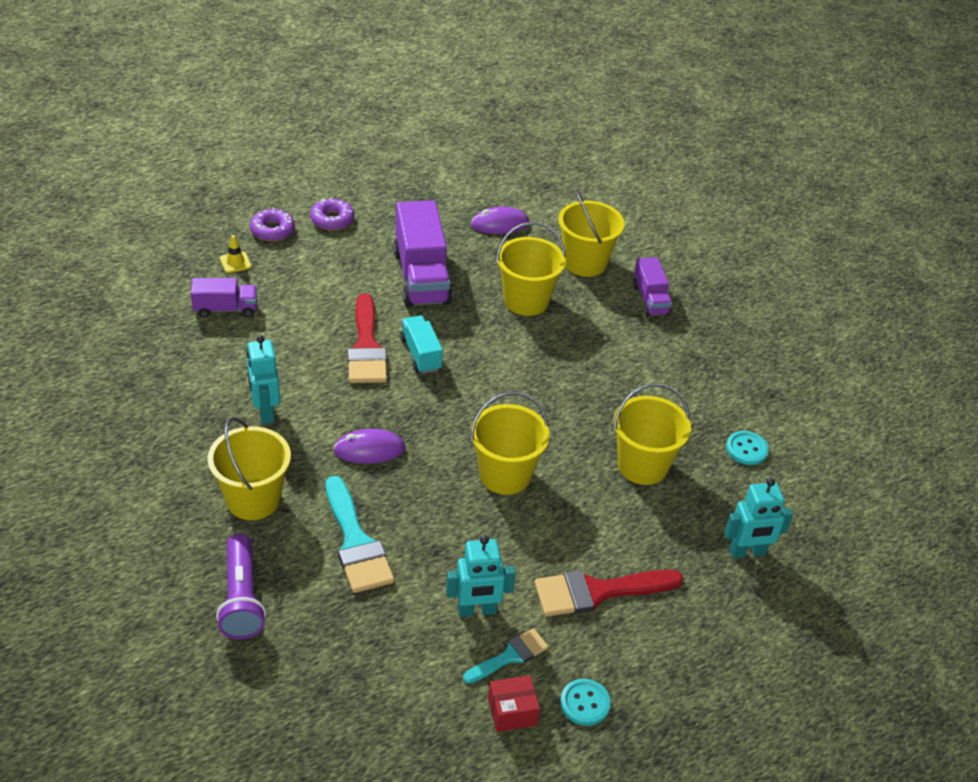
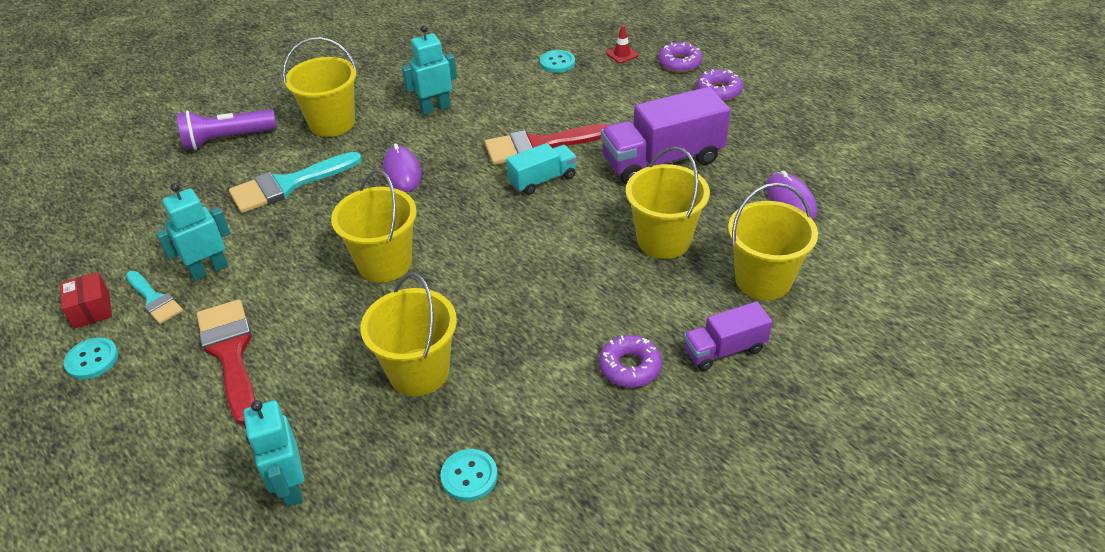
camera: 85 degrees right, 0 degrees up
purple truck [191,278,257,318] -> turquoise button [540,50,575,73]
yellow traffic cone [220,235,251,273] -> red traffic cone [606,25,639,63]
turquoise robot [446,535,516,617] -> turquoise robot turned 75 degrees clockwise [156,183,230,281]
none -> purple donut [599,335,662,387]

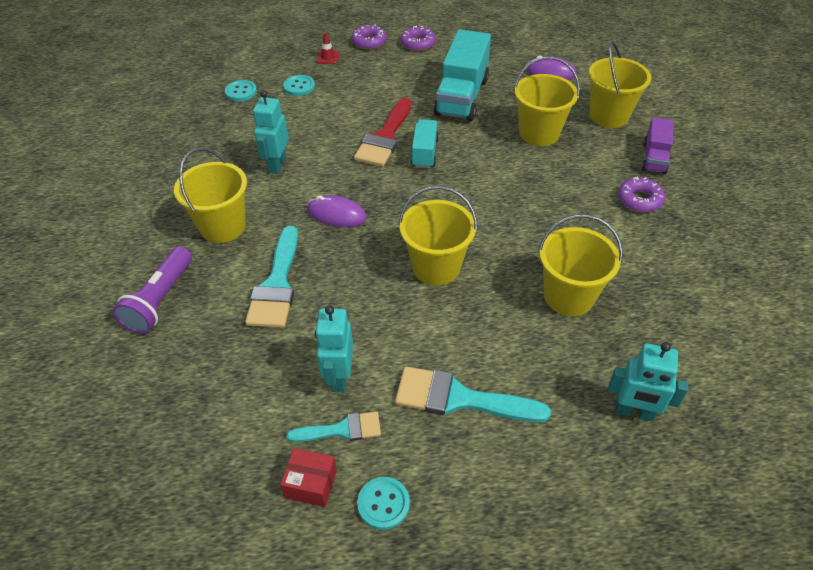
camera: 55 degrees left, 5 degrees up
red brush [197,299,255,425] -> turquoise brush [395,366,551,422]
turquoise button [440,449,497,501] -> turquoise button moved to [225,80,257,101]
purple truck [601,87,731,184] -> turquoise truck [433,29,491,121]

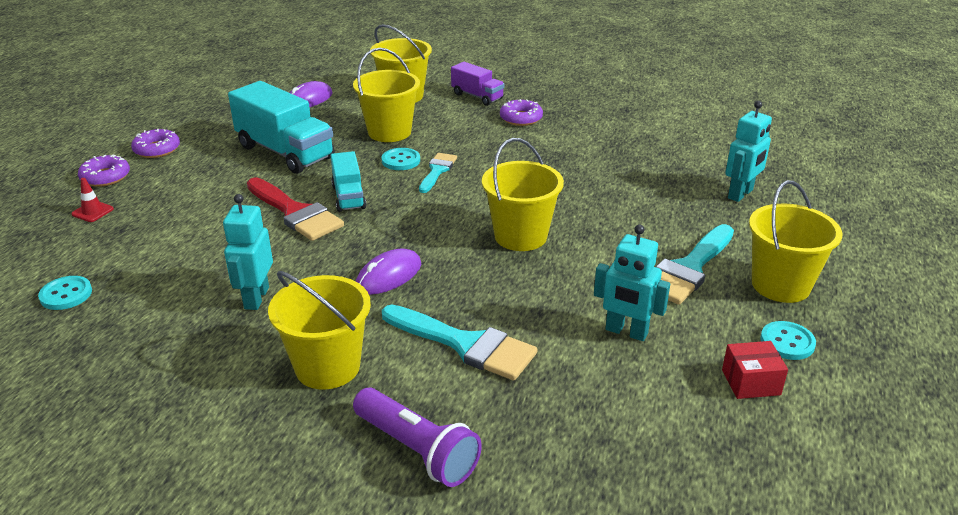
camera: 65 degrees left, 15 degrees down
turquoise robot [253,90,289,174] -> turquoise robot turned 60 degrees clockwise [223,194,273,310]
red box [280,448,337,507] -> red box turned 45 degrees clockwise [722,341,788,399]
turquoise button [283,75,315,96] -> turquoise button moved to [381,148,420,170]
turquoise brush [287,411,381,442] -> turquoise brush moved to [419,153,457,193]
turquoise truck [411,119,439,168] -> turquoise truck turned 135 degrees counterclockwise [331,151,366,212]
yellow bucket [538,214,623,316] -> yellow bucket moved to [749,180,842,303]

